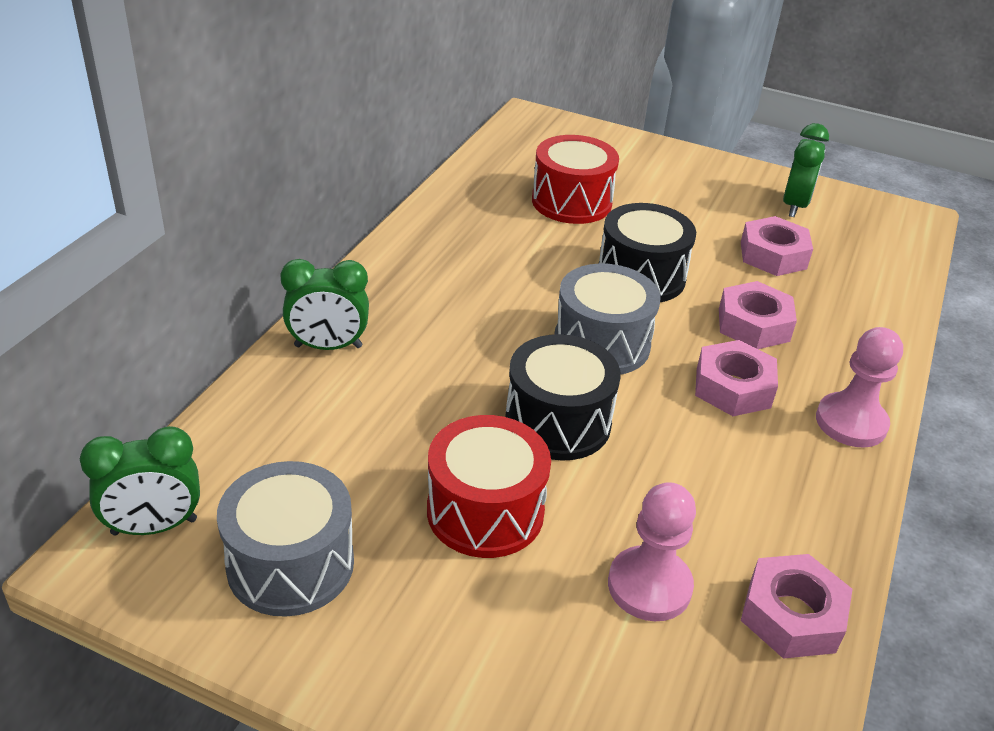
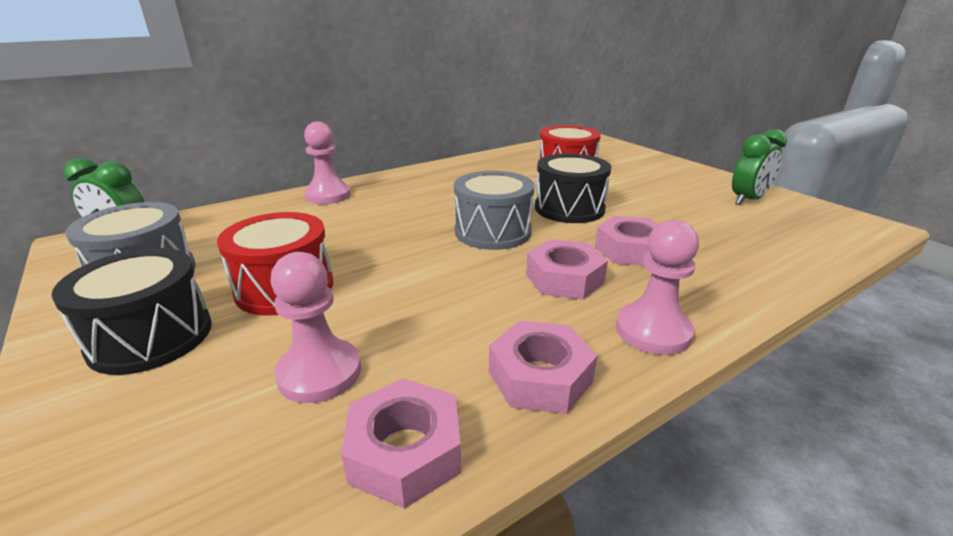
camera: 35 degrees right, 10 degrees down
green clock [280,259,369,350] -> pink pawn [304,122,351,204]
black drum [505,334,621,461] -> black drum moved to [52,248,212,375]
pink nut [741,216,813,276] -> pink nut moved to [489,321,597,414]

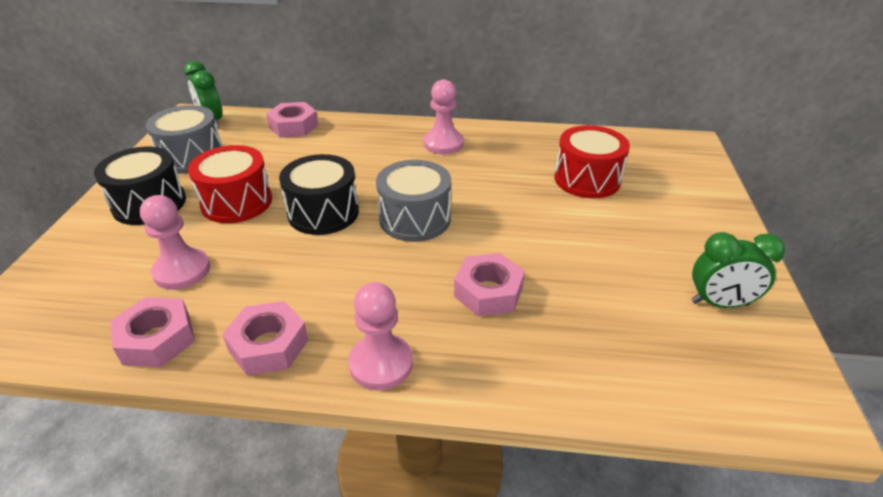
camera: 40 degrees right, 10 degrees up
pink pawn [304,122,351,204] -> pink pawn moved to [424,80,464,154]
pink nut [526,239,608,300] -> pink nut moved to [266,102,318,138]
black drum [535,154,611,223] -> black drum moved to [279,154,359,235]

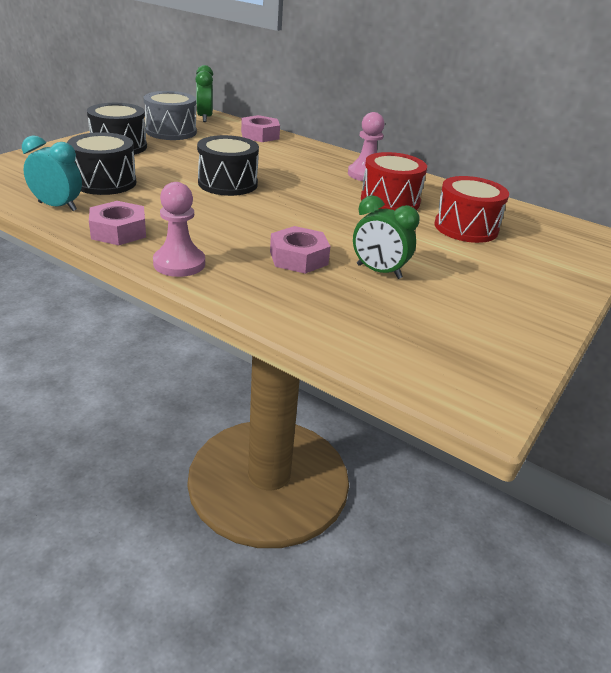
camera: 25 degrees right, 5 degrees down
pink nut [111,297,195,367] -> turquoise clock [22,135,82,211]
pink pawn [140,195,210,290] -> black drum [67,132,136,195]
red drum [188,145,272,223] -> red drum moved to [361,152,427,210]
grey drum [376,160,451,242] -> none
green clock [691,232,785,308] -> green clock moved to [353,195,420,279]

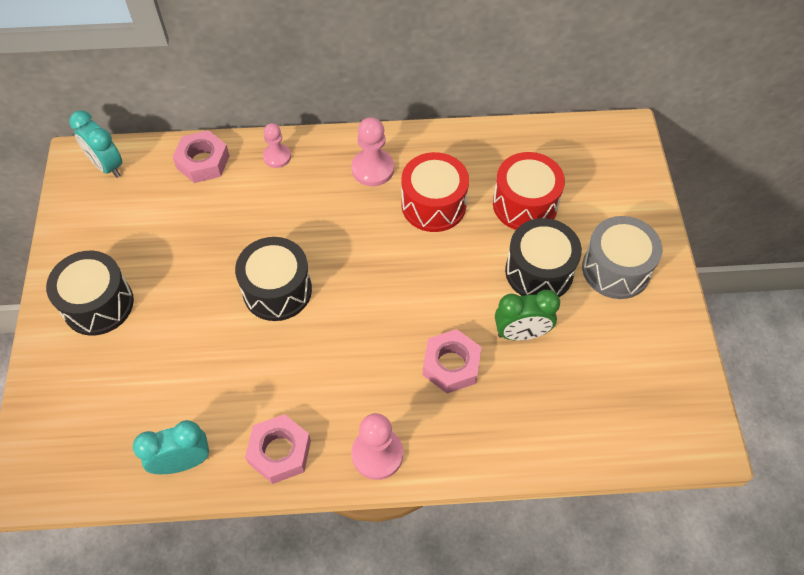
camera: 35 degrees left, 25 degrees up
black drum [67,132,136,195] -> black drum moved to [505,218,582,297]
grey drum [144,91,197,140] -> grey drum moved to [582,216,662,299]
green clock [195,65,213,122] -> turquoise clock [69,110,122,178]
none -> pink pawn [263,123,291,168]

